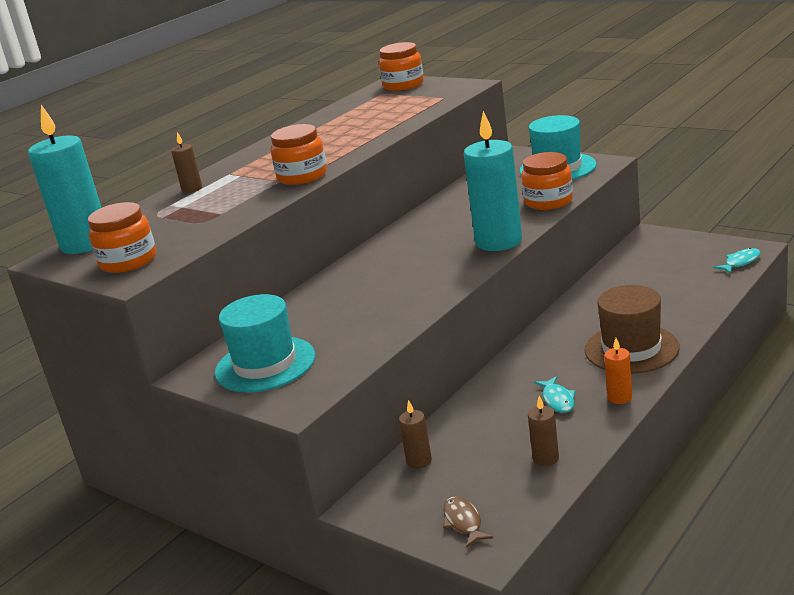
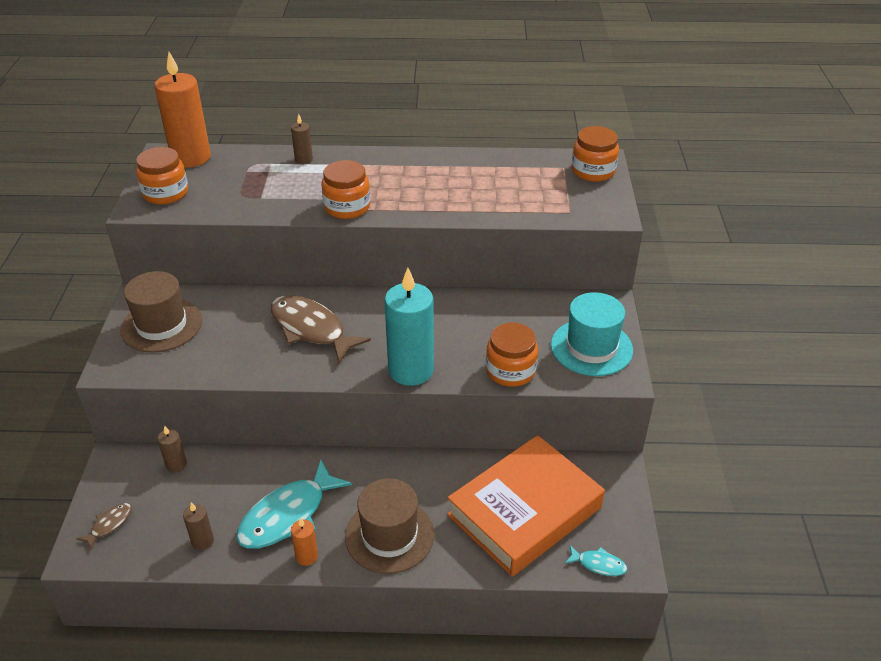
camera: 50 degrees right, 15 degrees up
turquoise candle [28,105,101,254] -> orange candle [154,52,211,168]
turquoise hat [215,294,315,393] -> brown hat [120,271,202,353]
turquoise fish [534,376,576,413] -> turquoise fish [236,460,352,549], size x2.16
none -> brown fish [271,295,371,363]
none -> orange book [447,435,605,577]

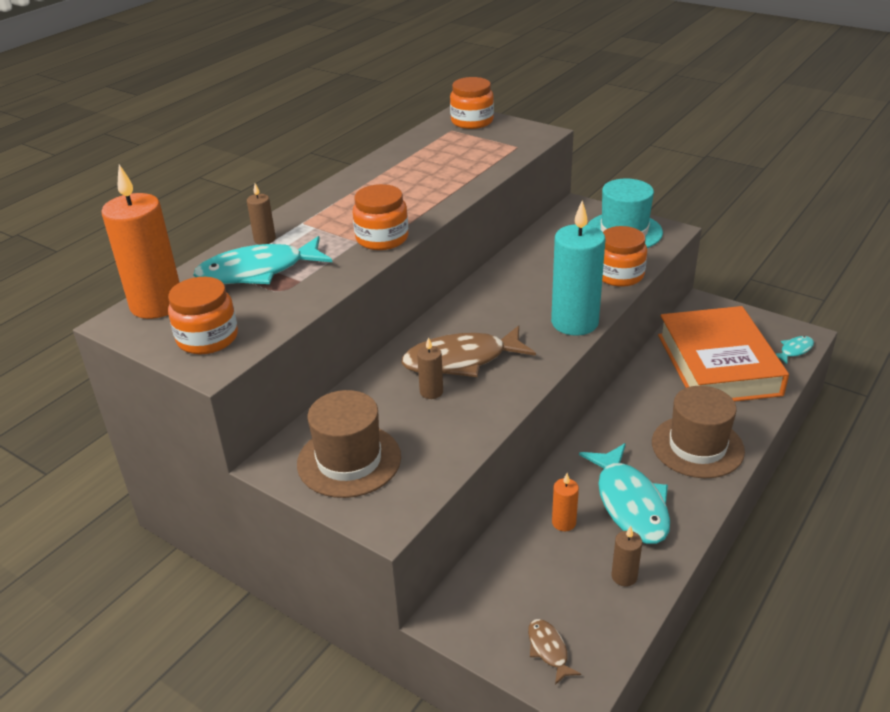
camera: 55 degrees left, 5 degrees down
brown candle [157,426,187,473] -> brown candle moved to [417,337,443,399]
orange candle [291,518,318,566] -> orange candle moved to [552,473,579,531]
none -> turquoise fish [193,236,332,284]

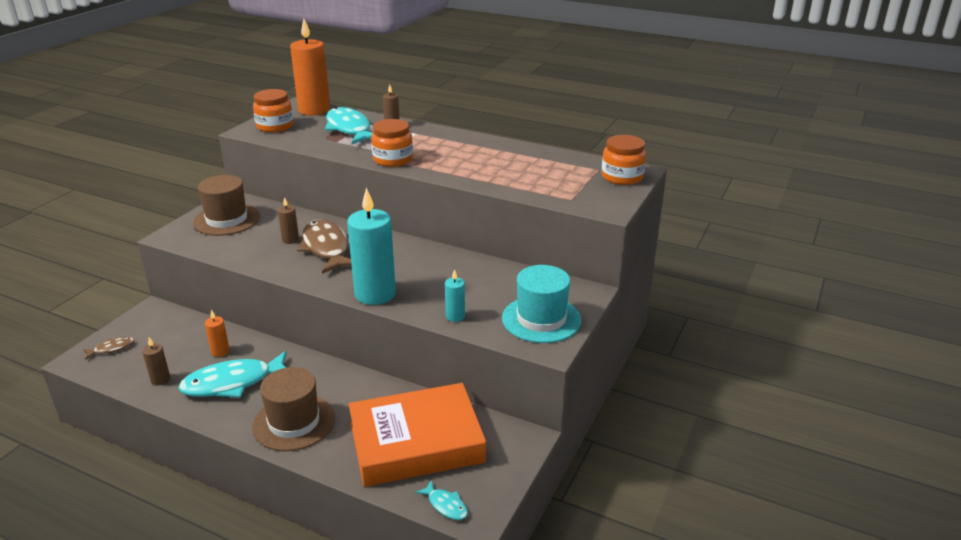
camera: 80 degrees right, 5 degrees down
orange jar [602,226,647,287] -> turquoise candle [445,269,465,322]

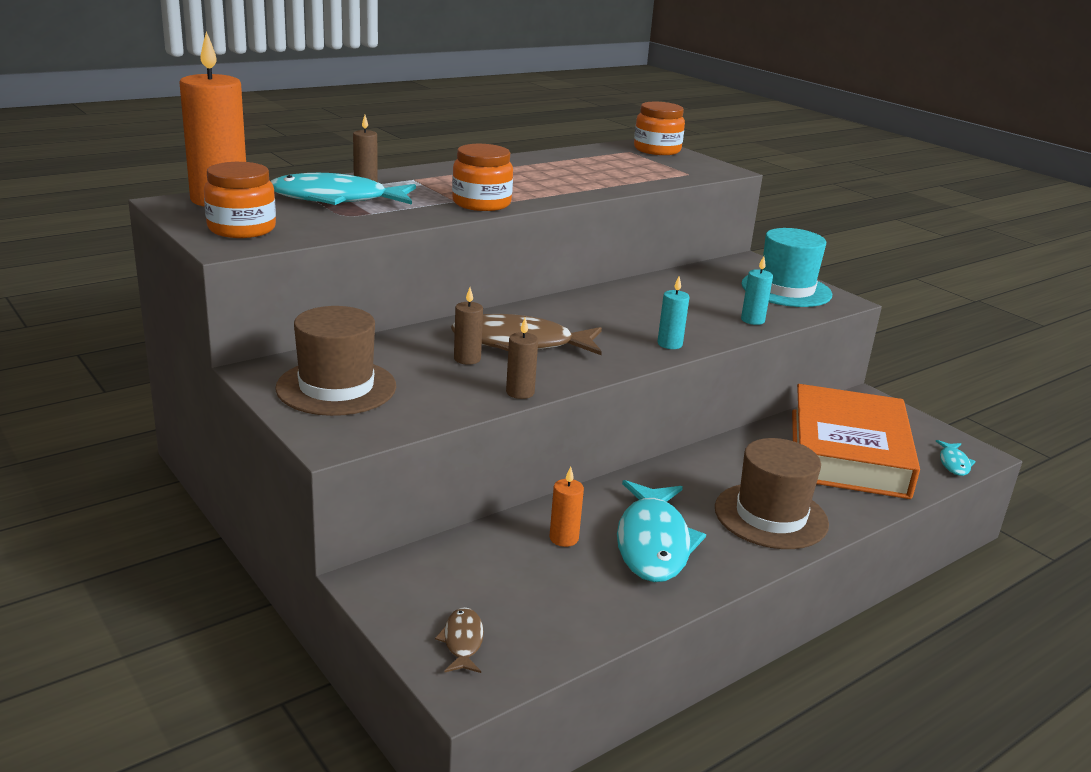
camera: 65 degrees left, 5 degrees down
brown candle [142,337,170,386] -> brown candle moved to [506,318,538,399]
turquoise candle [347,188,396,305] -> turquoise candle [657,276,689,349], size x0.46
turquoise fish [415,480,468,520] -> turquoise fish turned 120 degrees clockwise [936,440,976,476]

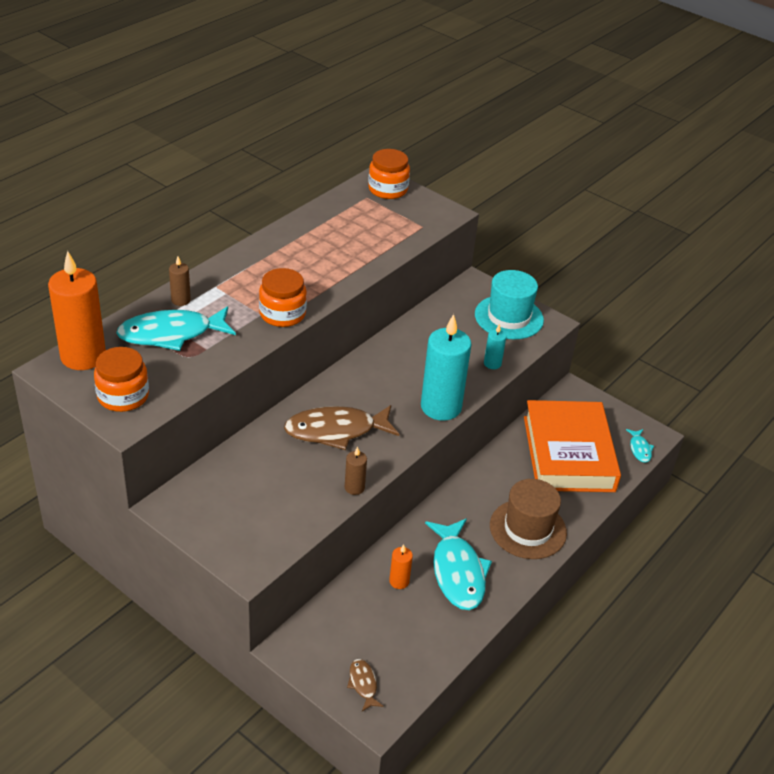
camera: 15 degrees left, 15 degrees up
brown hat [275,306,396,416] -> none
brown candle [454,287,483,365] -> none
turquoise candle [657,276,689,349] -> turquoise candle [421,314,472,421], size x2.20

